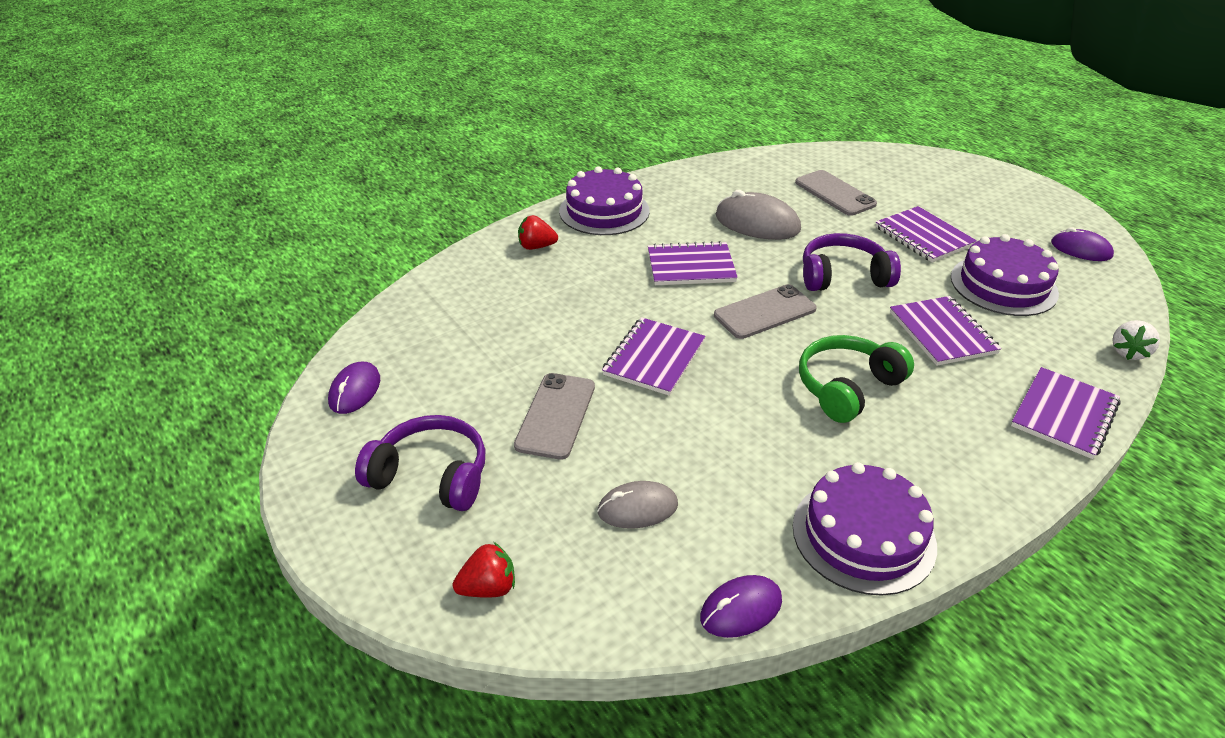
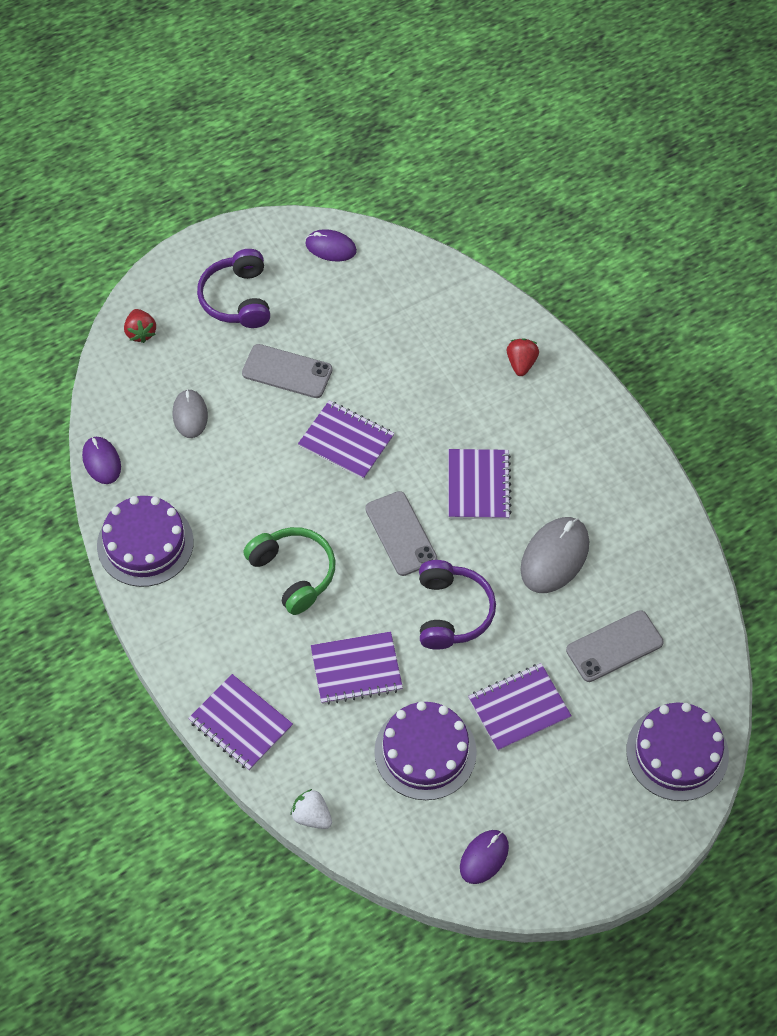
camera: 95 degrees right, 20 degrees up
purple headphones [355,415,486,511] -> purple headphones turned 150 degrees clockwise [197,249,270,328]
purple cake [559,166,650,235] -> purple cake moved to [626,703,729,801]

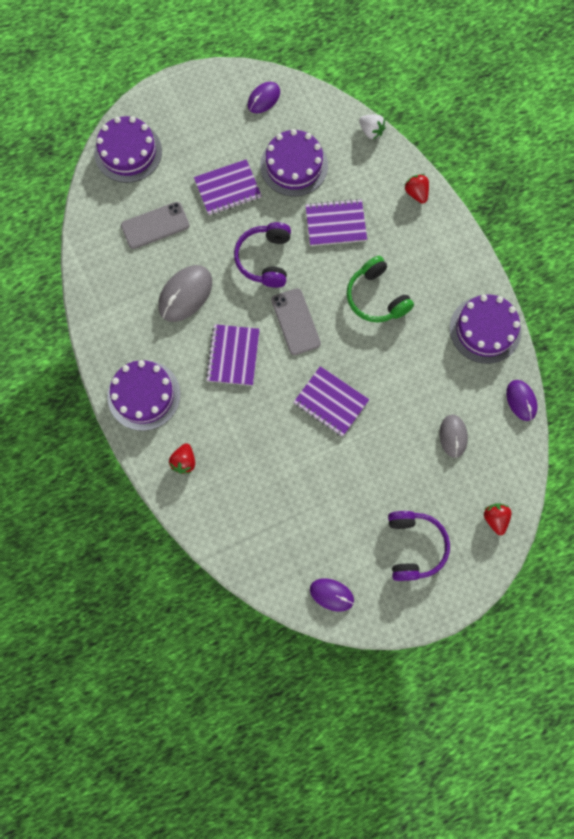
camera: 175 degrees left, 15 degrees up
purple notebook [188,674,293,771] -> red strawberry [404,174,429,204]
grey phone [242,344,333,398] -> none
none -> purple cake [107,360,180,431]

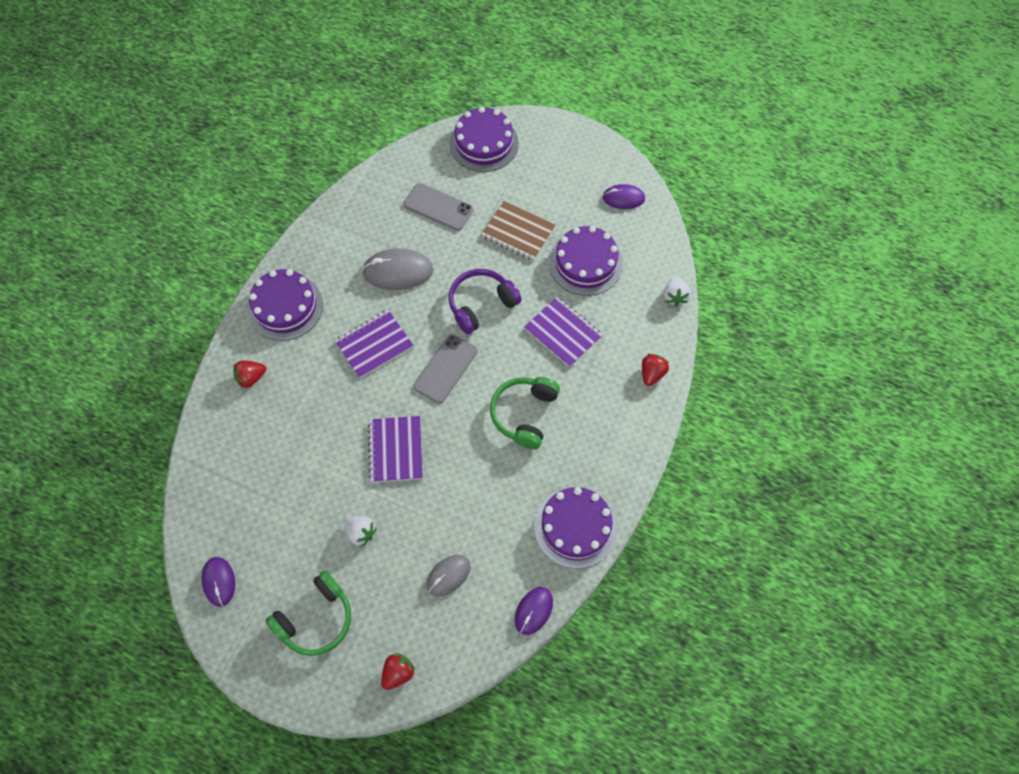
camera: 50 degrees right, 10 degrees down
purple notebook [194,159,262,216] -> brown notebook [481,201,556,261]
purple headphones [388,511,450,581] -> green headphones [266,571,351,656]
none -> white strawberry [343,516,377,547]

